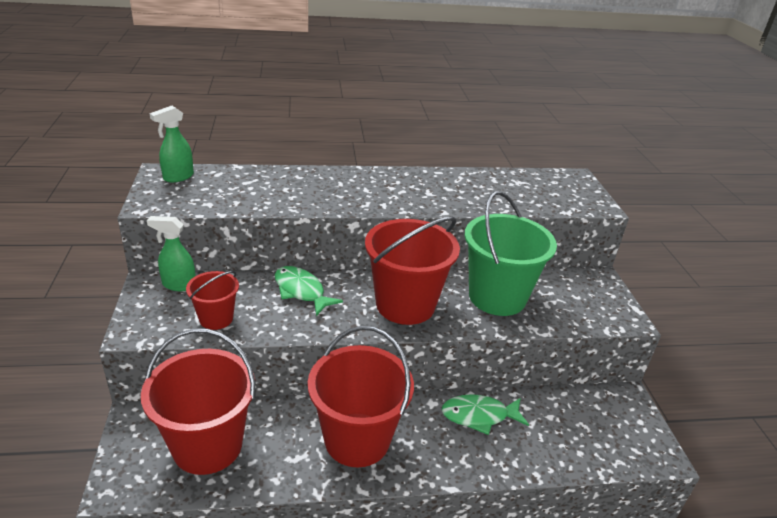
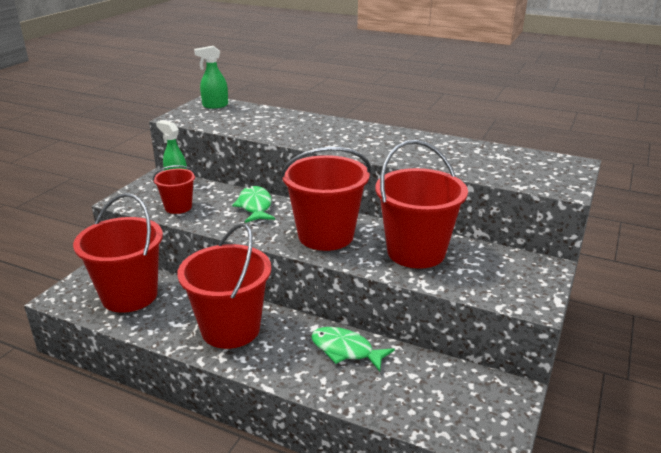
camera: 35 degrees right, 5 degrees down
green bucket [465,191,557,316] -> red bucket [375,140,468,269]

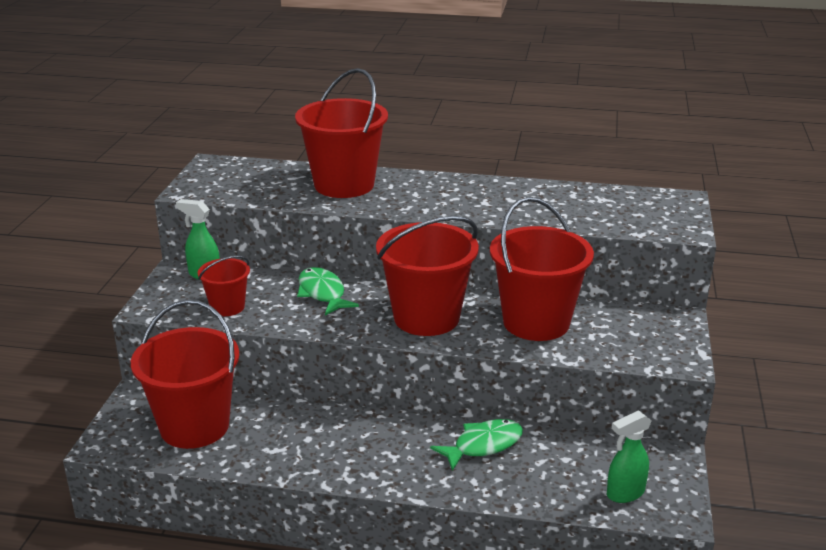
camera: 15 degrees left, 0 degrees up
red bucket [177,223,271,349] -> red bucket moved to [295,68,388,198]
green spray bottle [194,46,228,108] -> green spray bottle moved to [607,410,652,503]
green fish [311,327,395,371] -> green fish turned 135 degrees clockwise [430,419,523,471]

